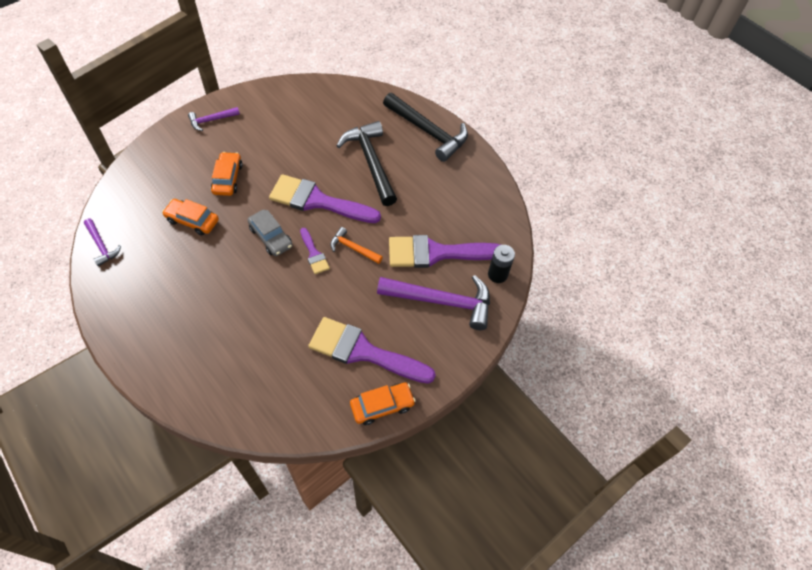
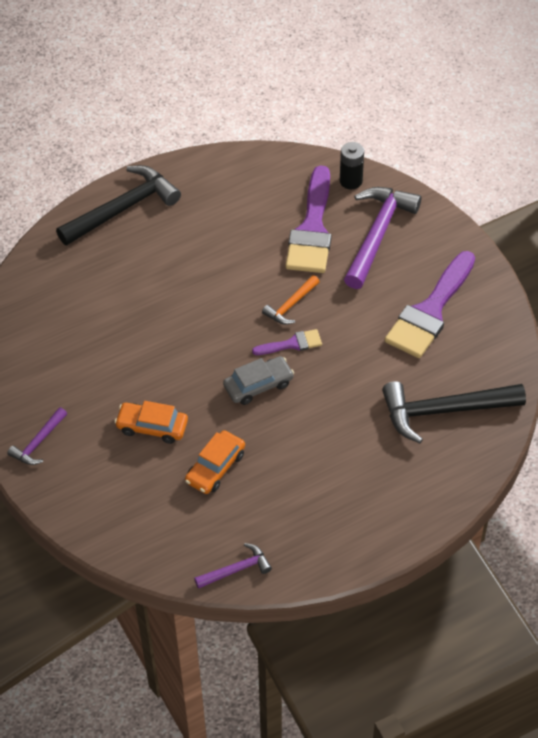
camera: 75 degrees left, 5 degrees down
purple hammer [188,107,240,131] -> purple hammer turned 45 degrees clockwise [7,407,67,465]
purple brush [269,174,381,223] -> none
black hammer [336,121,397,206] -> black hammer moved to [382,381,526,443]
orange car [350,382,416,425] -> none

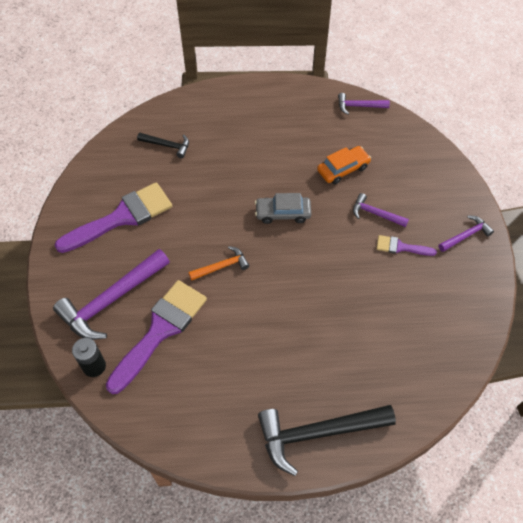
camera: 155 degrees left, 5 degrees up
orange car [114,401,188,444] -> purple hammer [353,193,409,227]
purple brush [252,329,322,355] -> purple brush moved to [377,235,437,256]
black hammer [382,381,526,443] -> black hammer [137,133,189,158], size x0.51

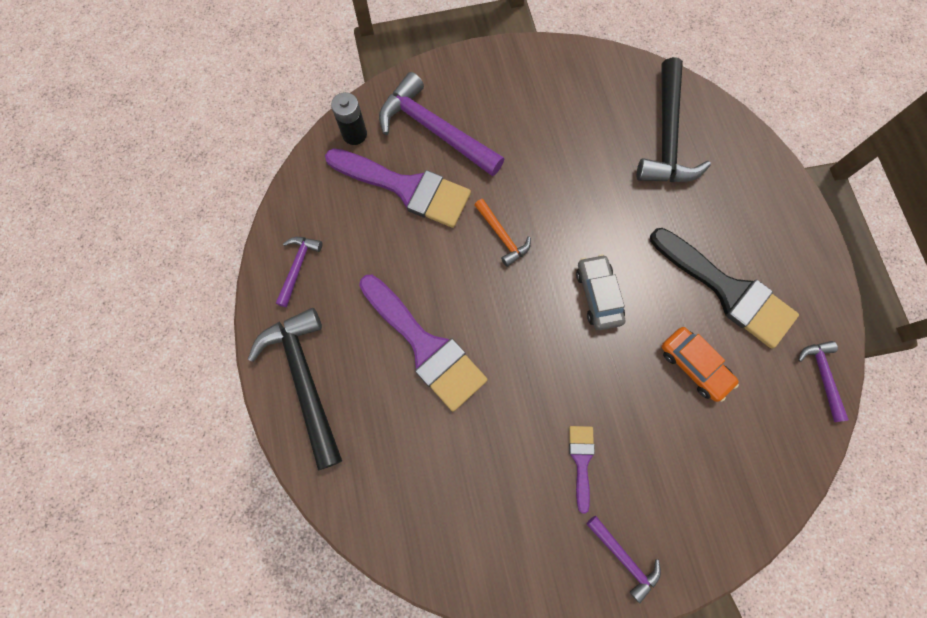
camera: 80 degrees right, 15 degrees up
purple brush [54,182,172,253] -> purple brush moved to [359,275,487,412]
black hammer [137,133,189,158] -> black hammer [636,57,711,182], size x1.96
purple hammer [353,193,409,227] -> purple hammer moved to [276,237,322,307]
none -> black brush [650,228,799,348]

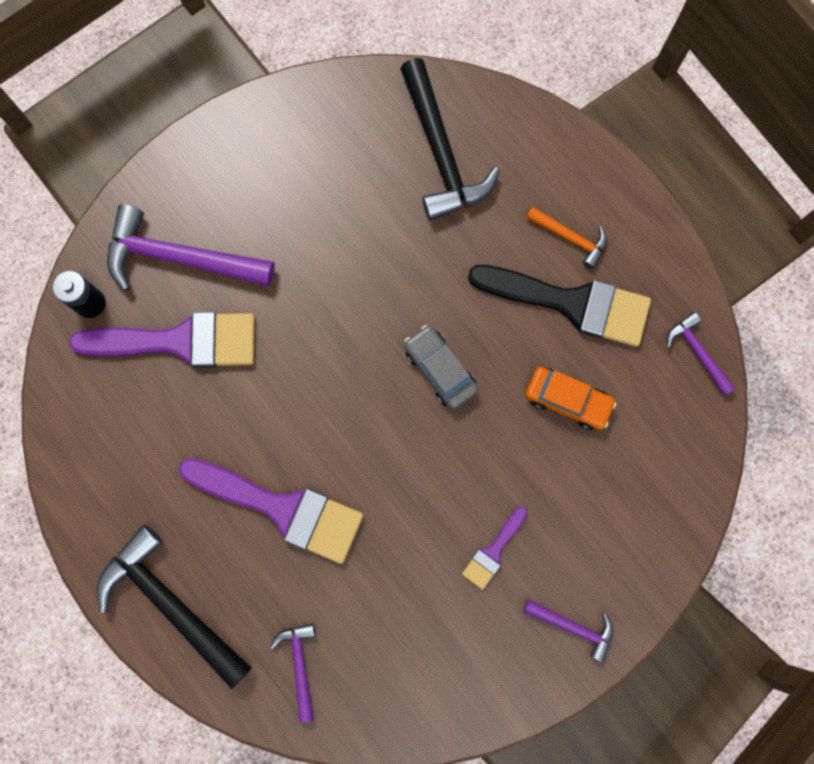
camera: 25 degrees left, 5 degrees up
purple hammer [276,237,322,307] -> purple hammer moved to [270,623,315,723]
orange hammer [475,199,531,267] -> orange hammer moved to [526,207,607,269]
purple brush [569,426,595,514] -> purple brush turned 120 degrees counterclockwise [462,507,528,590]

